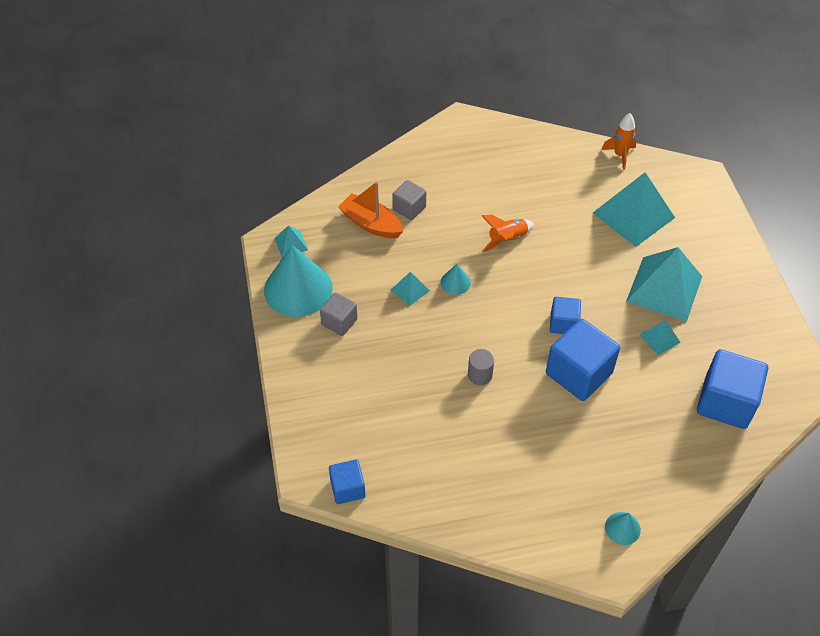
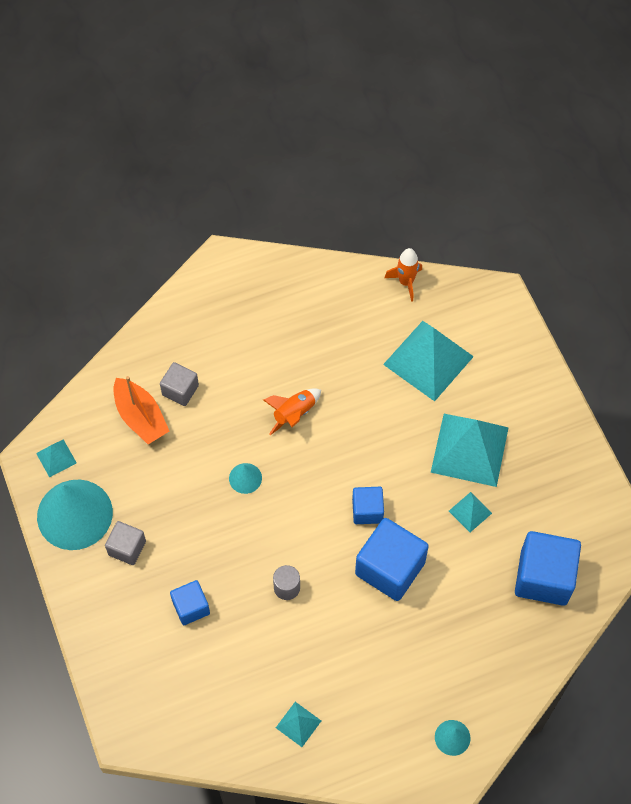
camera: 10 degrees left, 10 degrees up
blue cube [329,460,365,504] -> blue cube moved to [170,580,210,625]
orange boat [338,181,403,239] -> orange boat turned 150 degrees counterclockwise [113,376,169,444]
turquoise pyramid [391,272,430,306] -> turquoise pyramid moved to [276,702,321,747]

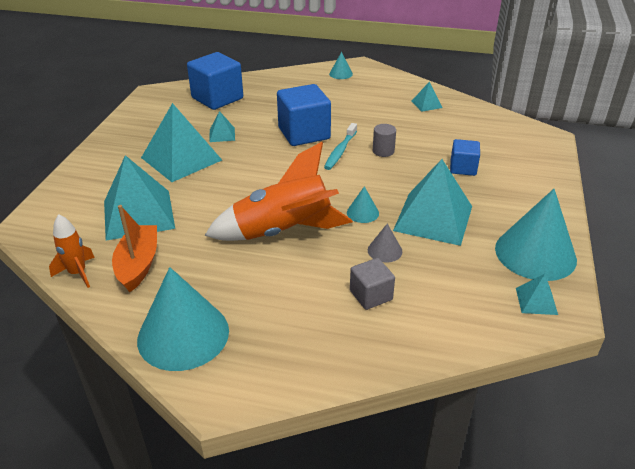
camera: 145 degrees left, 25 degrees down
grey cube [105,521,146,565] -> none
orange boat [113,376,169,444] -> orange boat moved to [112,205,157,292]
orange rocket [263,388,321,435] -> orange rocket [205,142,353,241], size x2.01
blue cube [352,487,384,524] -> none
none -> turquoise cone [137,267,229,371]
none -> turquoise toothbrush [324,123,357,170]
none -> grey cone [368,223,402,262]
none -> turquoise pyramid [393,159,472,246]

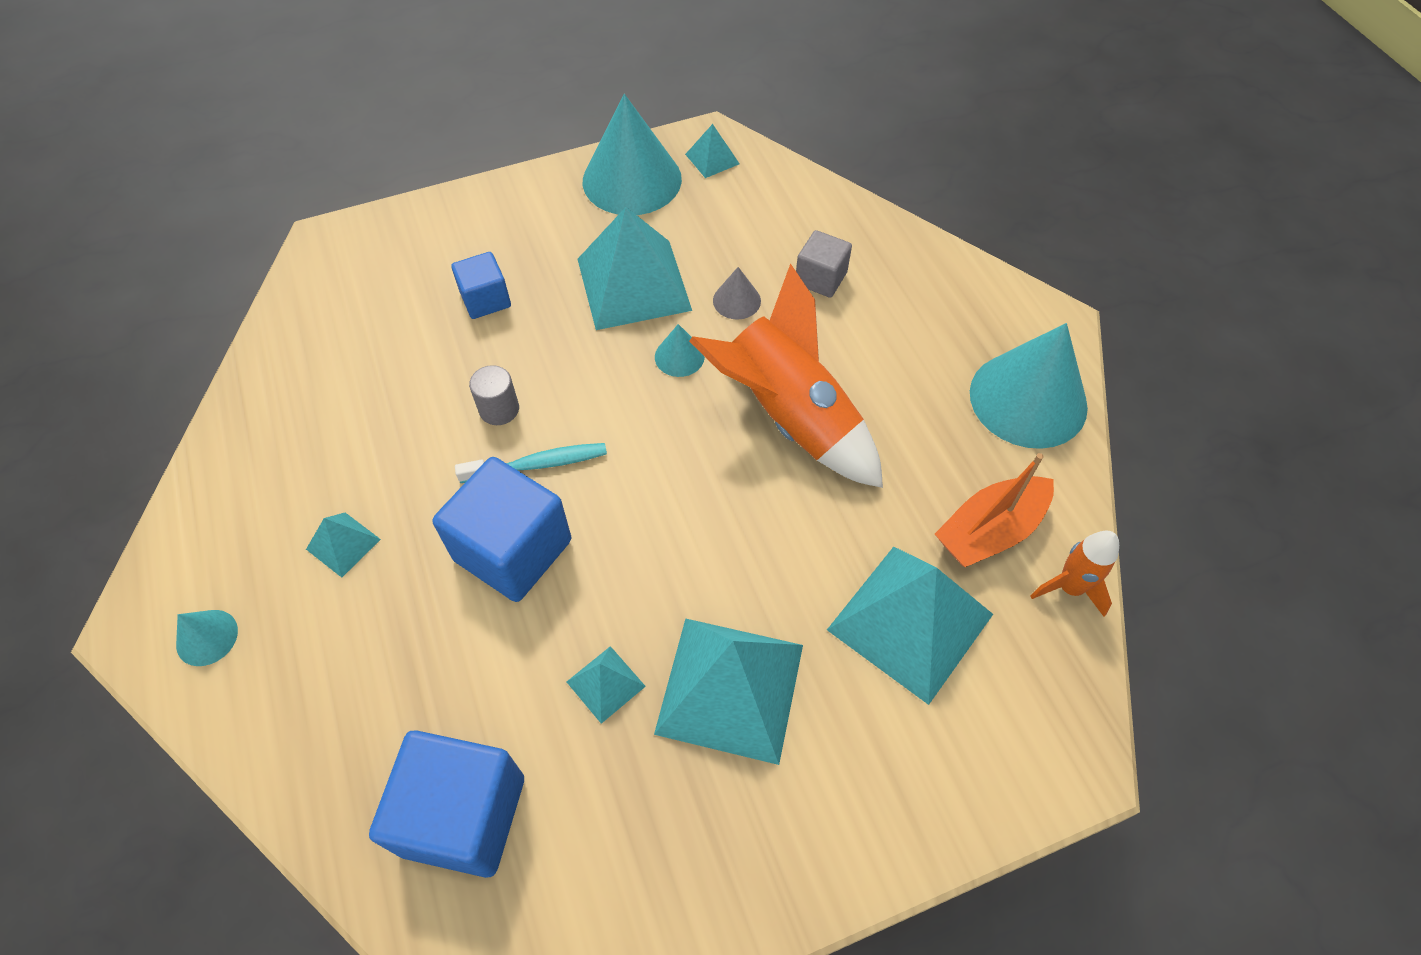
camera: 125 degrees left, 20 degrees up
turquoise pyramid [411,81,443,112] -> turquoise pyramid moved to [306,513,381,578]

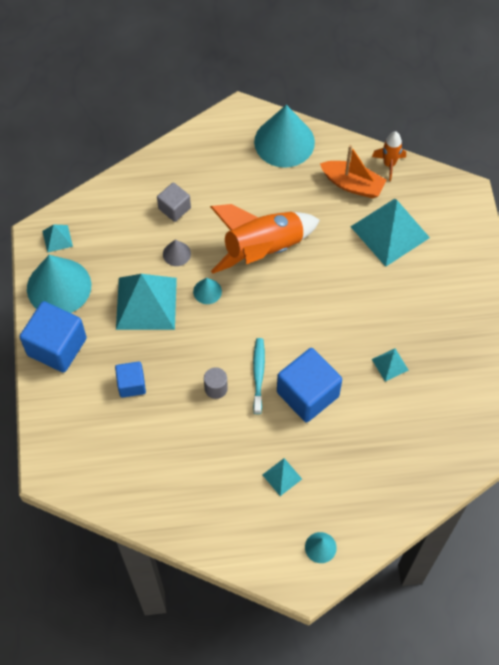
camera: 75 degrees left, 5 degrees up
blue cube [369,731,524,878] -> blue cube moved to [20,301,87,373]
turquoise pyramid [654,618,803,765] -> none
orange boat [935,453,1054,567] -> orange boat turned 45 degrees counterclockwise [320,145,387,198]

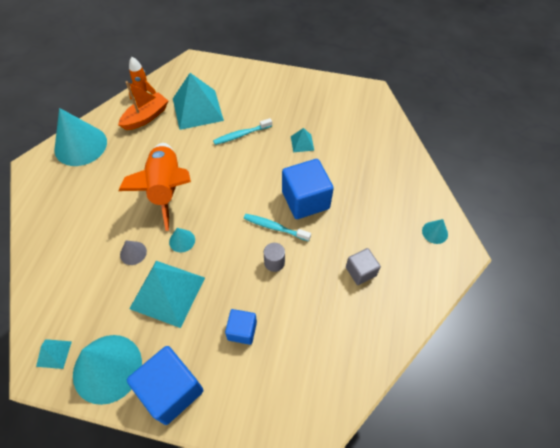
camera: 70 degrees left, 5 degrees down
grey cube [157,182,191,222] -> grey cube moved to [346,248,381,285]
turquoise pyramid [263,458,302,496] -> none
none -> turquoise toothbrush [213,118,272,145]

